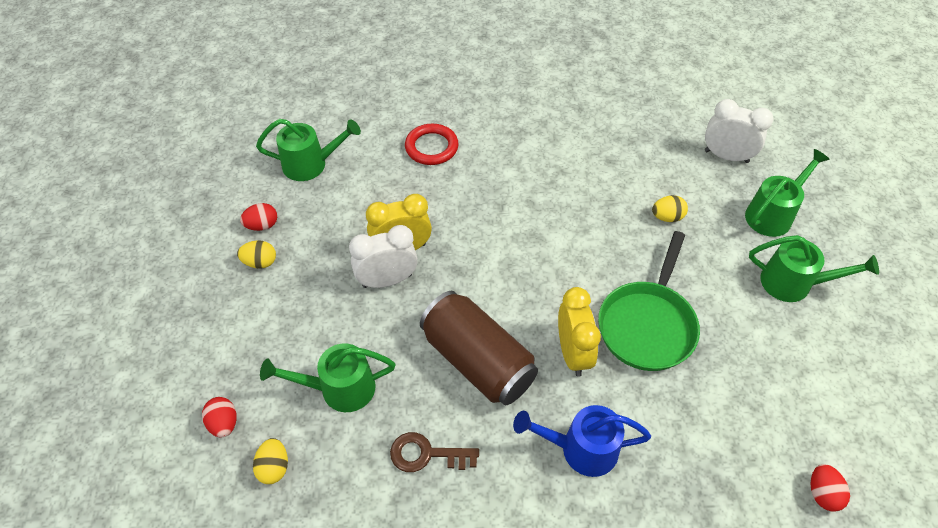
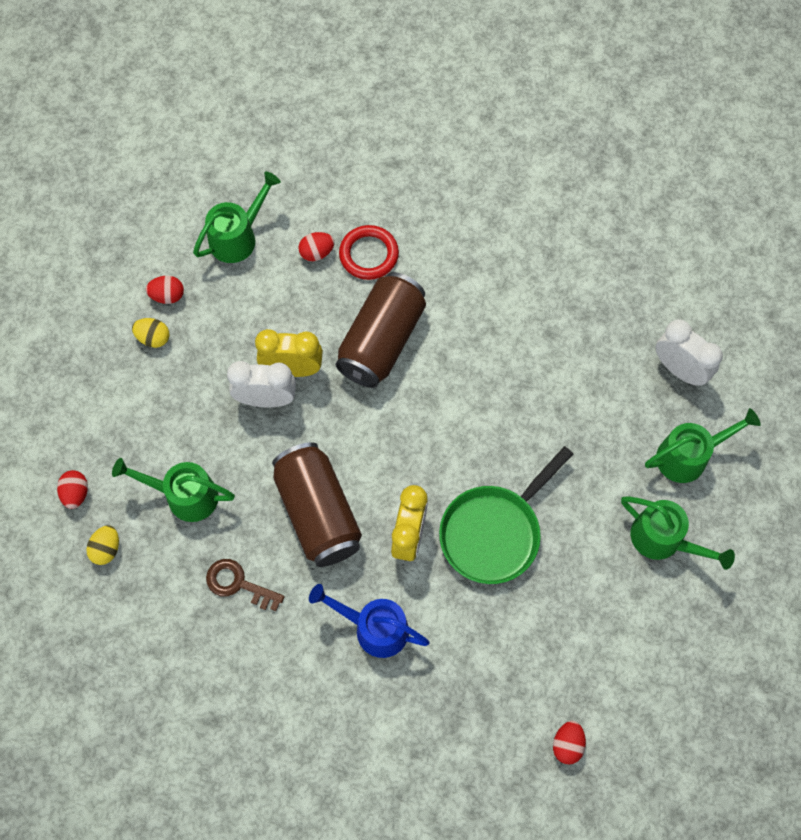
camera: 20 degrees right, 15 degrees up
green watering can [256,119,361,181] -> green watering can turned 60 degrees counterclockwise [193,171,281,263]
yellow egg [652,195,688,222] -> none
none -> red egg [298,232,335,261]
none -> brown can [335,272,426,388]

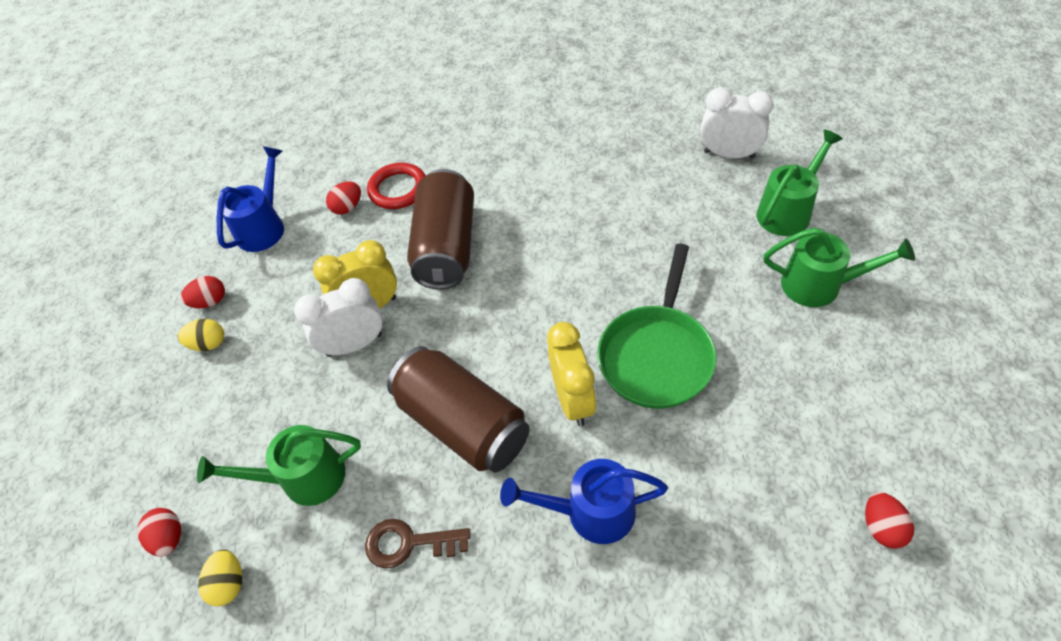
camera: 20 degrees left, 15 degrees down
green watering can [193,171,281,263] -> blue watering can [217,146,284,252]

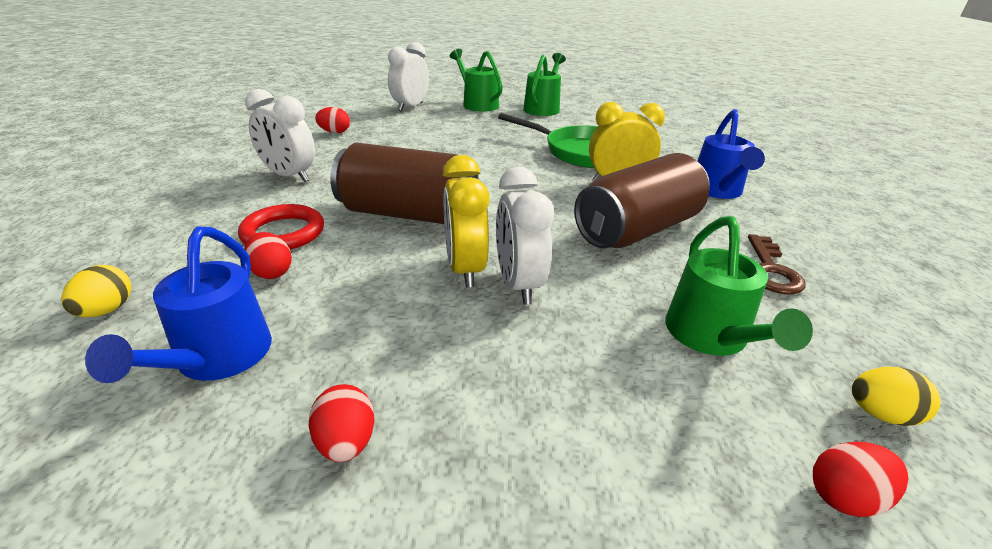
camera: 85 degrees left, 20 degrees down
yellow egg [178,319,224,351] -> yellow egg moved to [61,265,132,317]
blue watering can [217,146,284,252] -> blue watering can turned 120 degrees counterclockwise [85,226,272,383]
red egg [865,492,914,549] -> red egg moved to [315,107,350,133]
none -> white clock [245,89,315,182]

